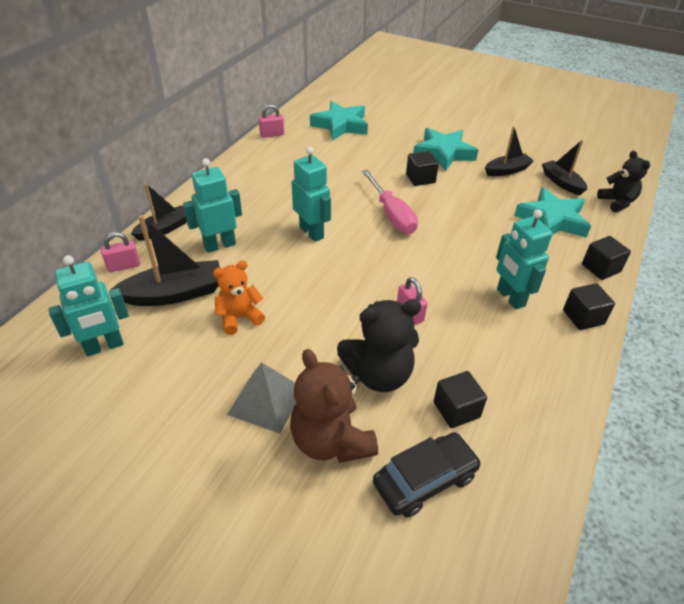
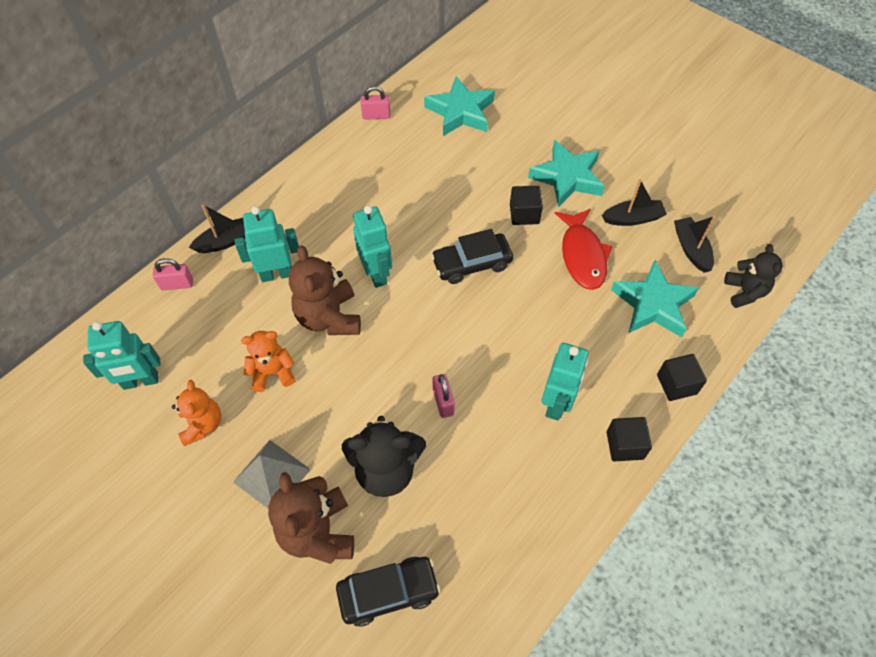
camera: 15 degrees right, 15 degrees up
black boat [110,215,220,306] -> none
pink screwdriver [362,170,418,234] -> black car [431,229,513,284]
black cube [434,371,487,428] -> none
turquoise robot [496,209,553,309] -> turquoise robot turned 150 degrees counterclockwise [542,343,589,420]
none -> orange teddy bear [172,380,221,446]
none -> brown teddy bear [289,245,361,335]
none -> red fish [555,209,613,290]

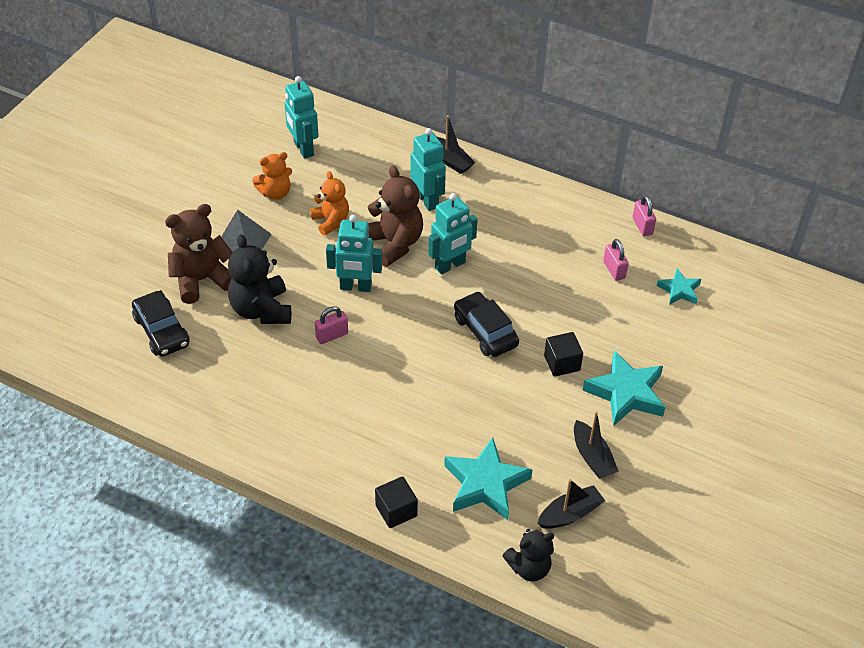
camera: 75 degrees right, 10 degrees down
pink padlock [153,258,193,290] -> pink padlock moved to [603,239,629,281]
brown teddy bear [289,245,361,335] -> brown teddy bear turned 90 degrees clockwise [368,165,423,267]
turquoise star [424,76,495,136] -> turquoise star [657,268,701,305], size x0.56
turquoise robot [542,343,589,420] -> turquoise robot moved to [326,215,382,292]
red fish [555,209,613,290] -> none
black cube [607,417,652,461] -> none

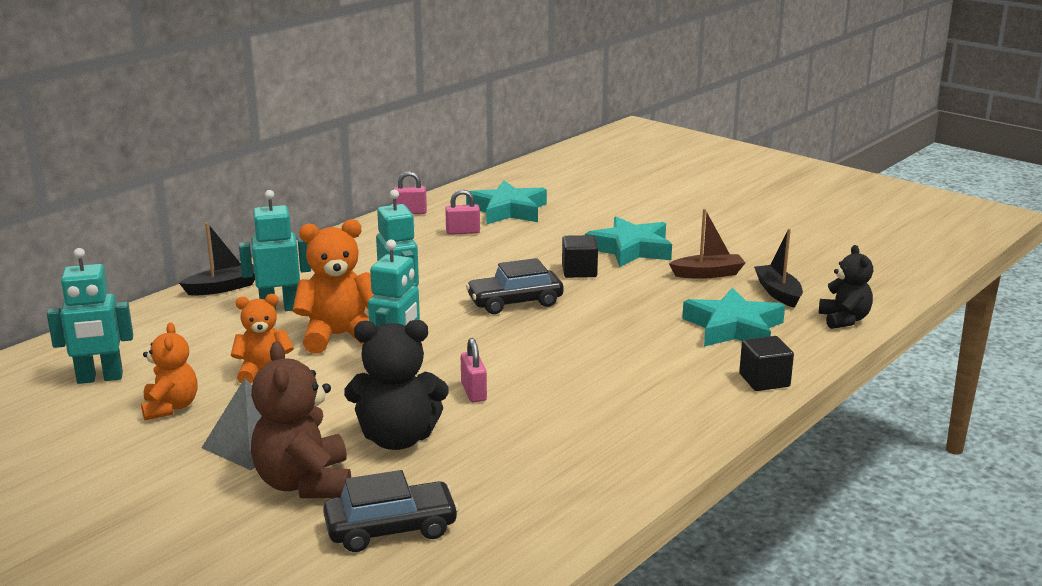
camera: 75 degrees left, 25 degrees down
brown teddy bear [368,165,423,267] -> orange teddy bear [293,219,375,354]
black boat [574,411,619,479] -> brown boat [669,209,745,279]
turquoise star [657,268,701,305] -> turquoise star [466,180,547,225], size x1.77

